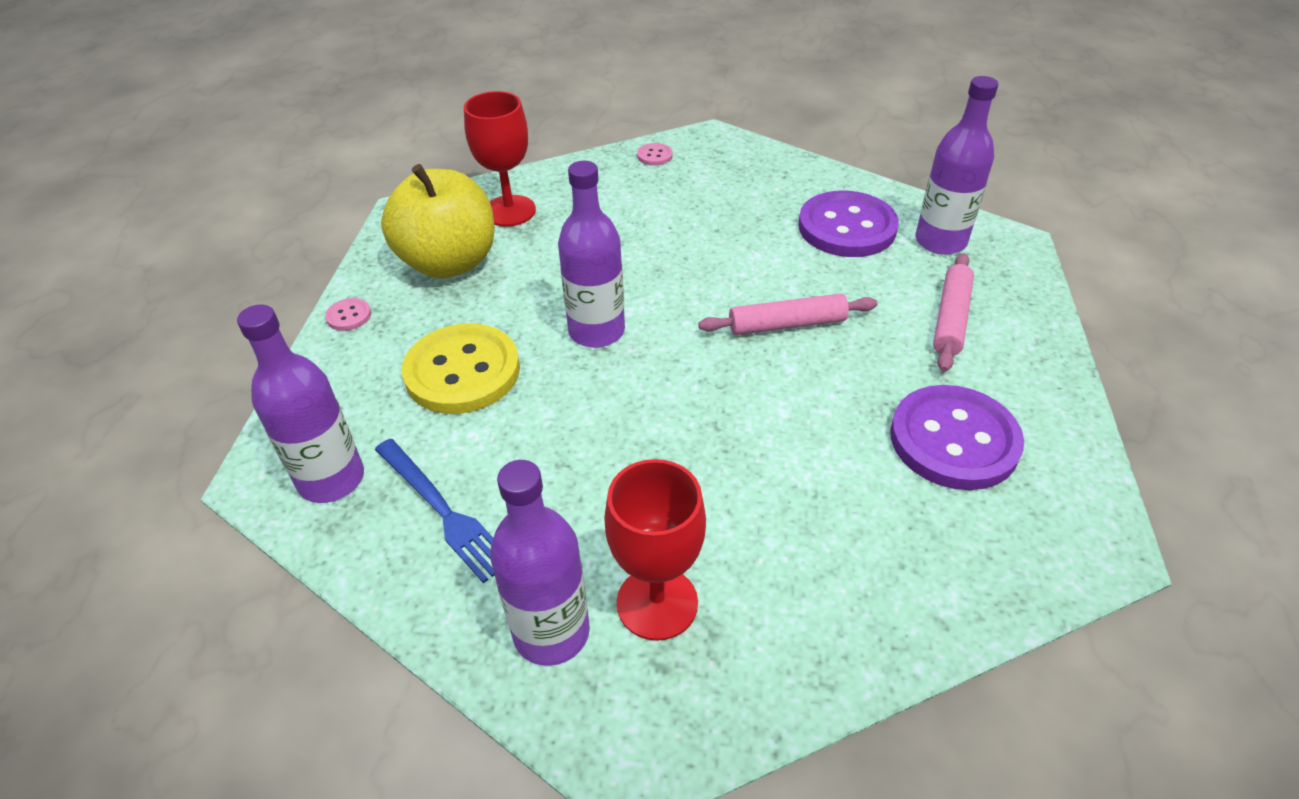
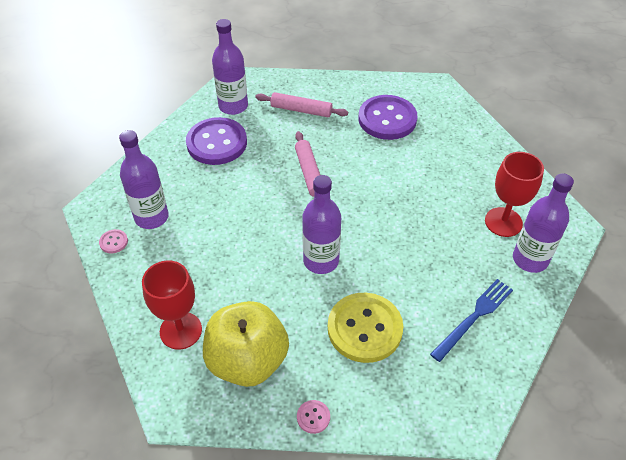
camera: 95 degrees left, 5 degrees up
purple bottle [237,304,364,503] -> purple bottle moved to [119,130,169,229]

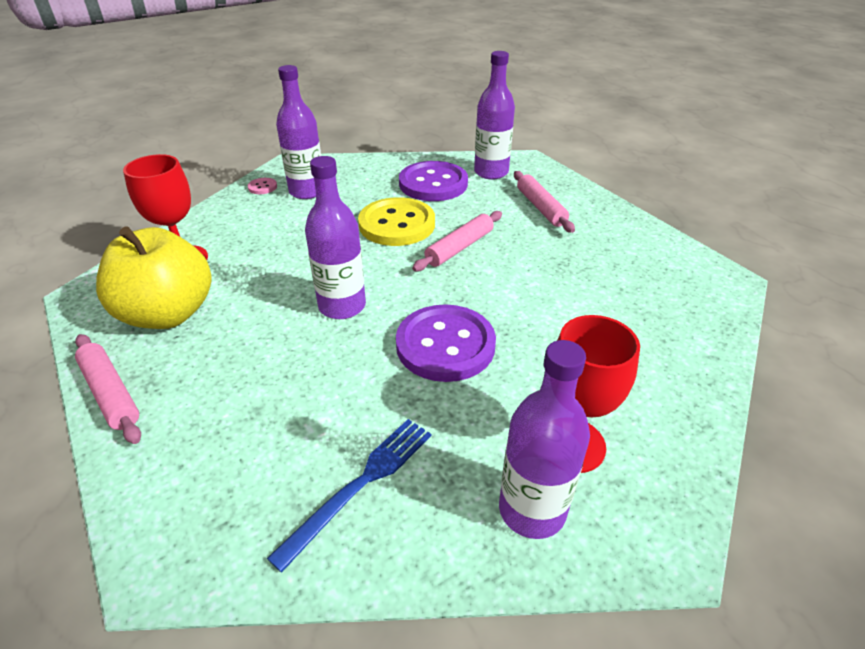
camera: 55 degrees right, 10 degrees down
pink button [297,400,330,434] -> pink rolling pin [75,334,141,444]
yellow button [328,293,403,363] -> yellow button moved to [358,197,435,246]
purple button [358,95,417,140] -> purple button moved to [396,304,496,382]
blue fork [430,279,513,362] -> blue fork turned 60 degrees counterclockwise [267,419,432,573]

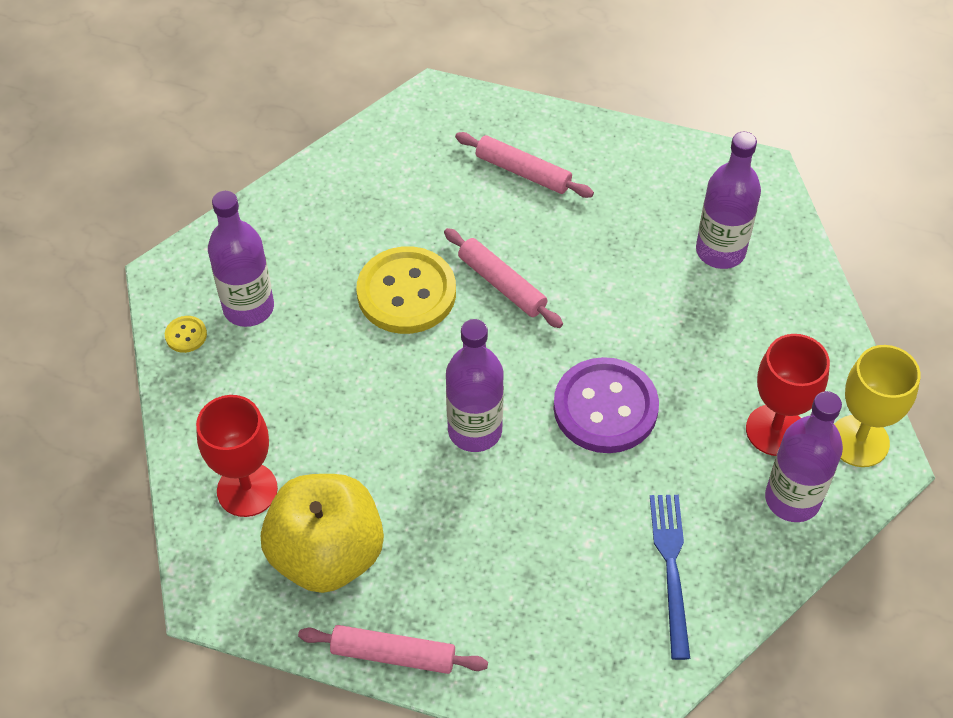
camera: 40 degrees left, 15 degrees up
pink button [248,178,277,194] -> yellow button [165,316,207,353]
purple button [399,161,468,201] -> none
pink rolling pin [412,211,502,271] -> pink rolling pin turned 45 degrees counterclockwise [444,228,563,328]
purple bottle [474,51,515,179] -> purple bottle moved to [696,132,761,269]
none -> yellow goblet [834,345,921,467]

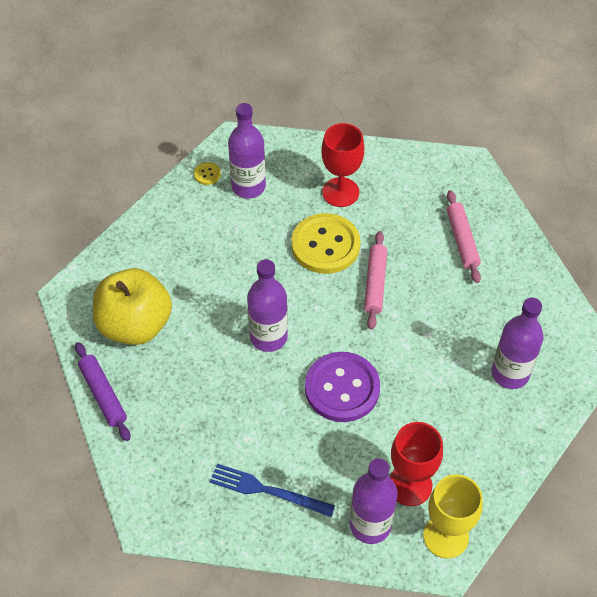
camera: 50 degrees right, 0 degrees up
red goblet [196,395,278,517] -> red goblet moved to [321,123,364,207]
pink rolling pin [298,625,488,674] -> purple rolling pin [75,342,130,441]
blue fork [650,495,690,660] -> blue fork turned 120 degrees counterclockwise [210,464,335,517]

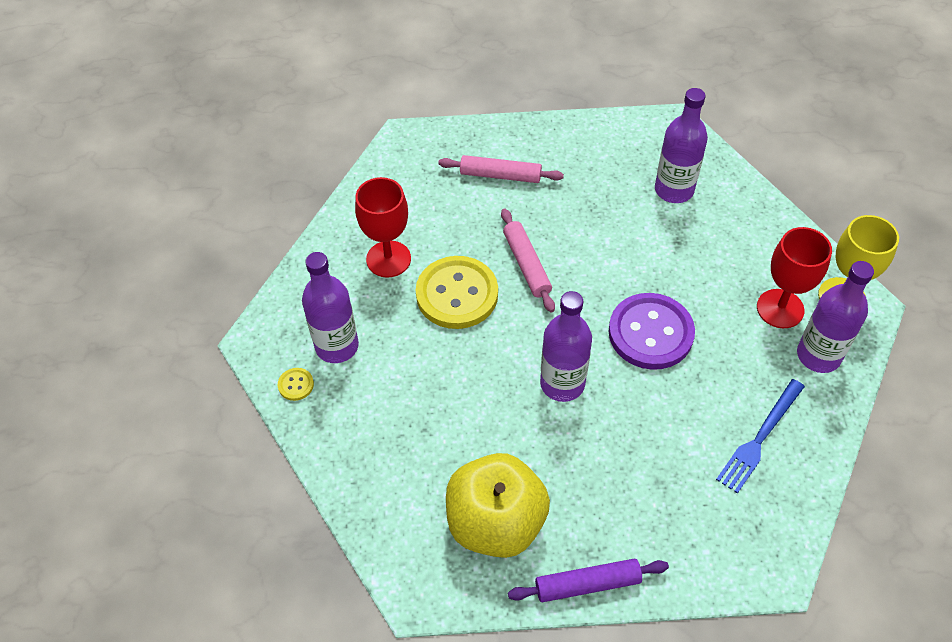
camera: 70 degrees left, 0 degrees up
pink rolling pin [364,231,387,330] -> pink rolling pin turned 45 degrees clockwise [501,208,555,312]

